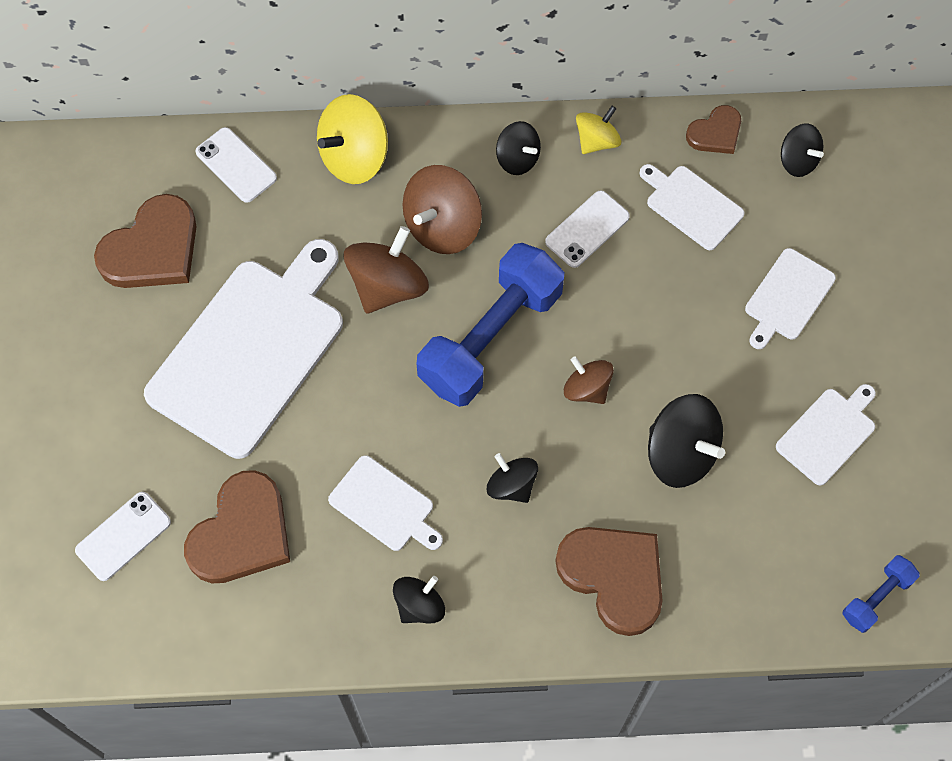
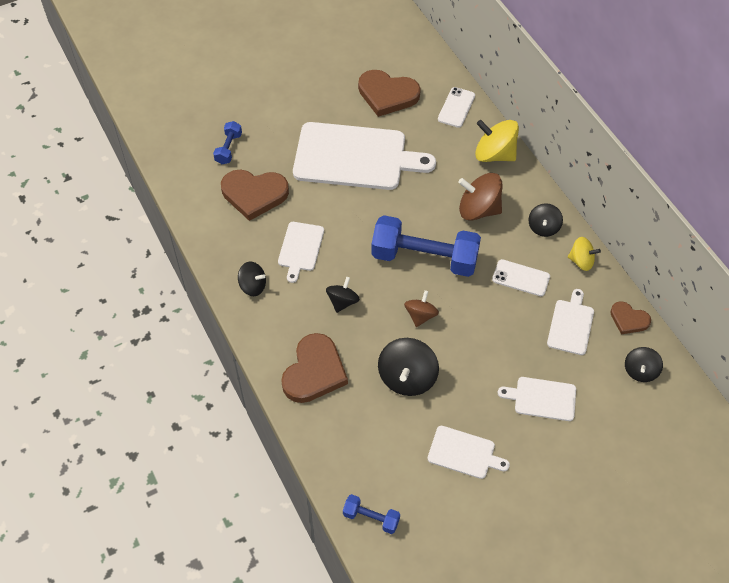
camera: 65 degrees right, 10 degrees down
white phone [75,492,171,581] -> blue dumbbell [213,121,242,164]
brown spinning top [344,226,429,314] -> none

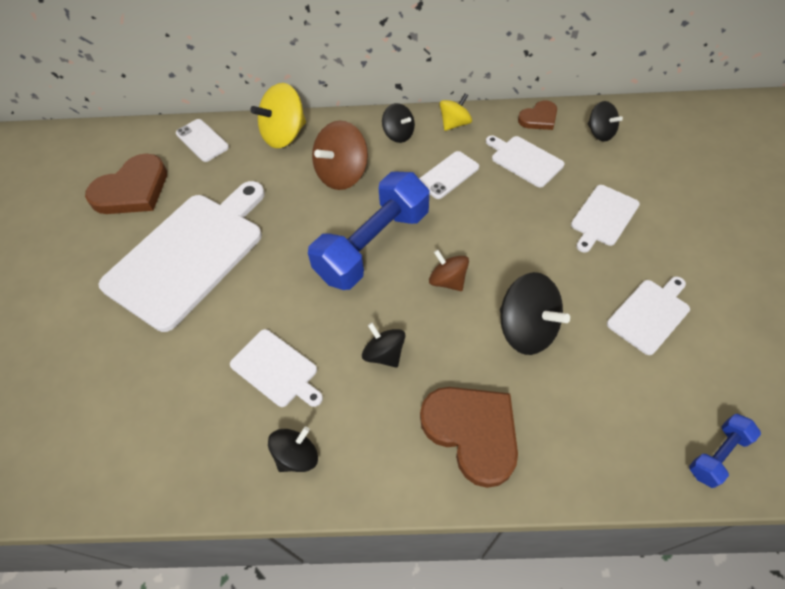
camera: 60 degrees left, 0 degrees up
blue dumbbell [213,121,242,164] -> none
brown heart [221,170,289,221] -> none

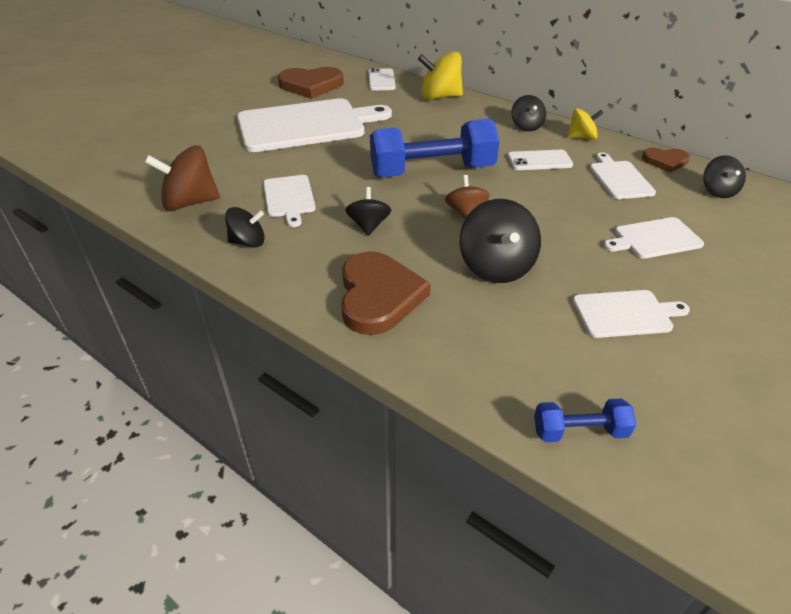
camera: 35 degrees right, 15 degrees down
brown spinning top [312,120,368,190] -> brown spinning top moved to [145,145,220,211]

